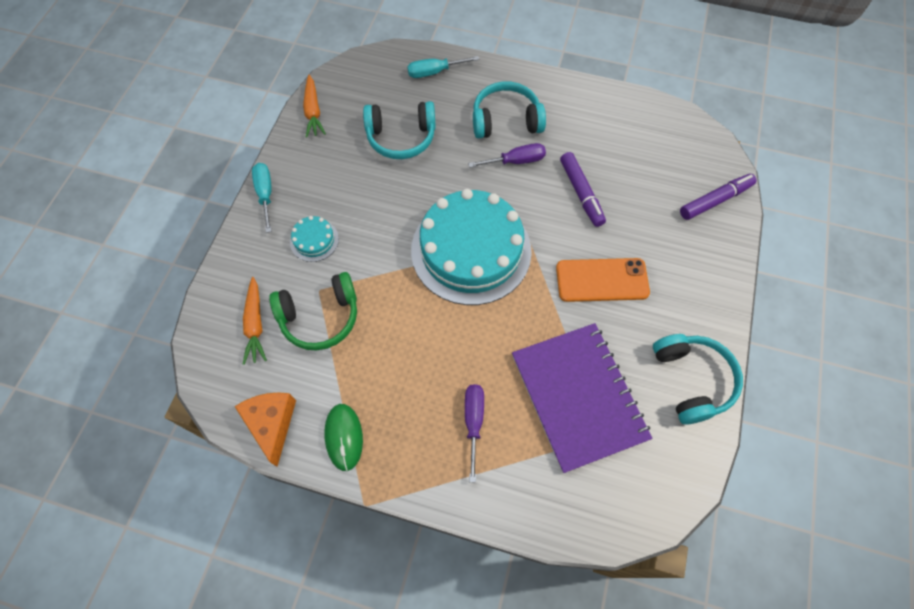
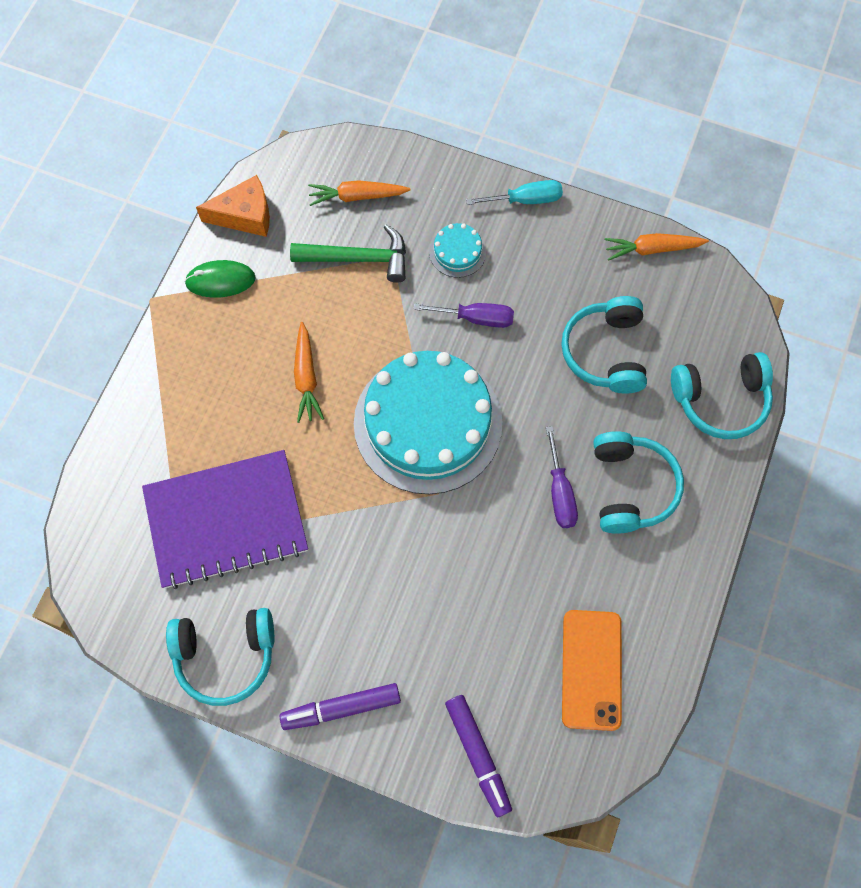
camera: 95 degrees right, 5 degrees up
green headphones [269,272,357,351] -> green hammer [290,224,406,283]
turquoise screwdriver [407,56,479,78] -> turquoise headphones [671,352,773,439]
purple screwdriver [465,384,484,482] -> purple screwdriver moved to [414,303,514,328]
orange phone [556,258,650,302] -> orange phone moved to [562,610,622,731]
purple marker [560,152,606,227] -> purple marker moved to [280,683,401,730]
none -> orange carrot [294,322,324,423]

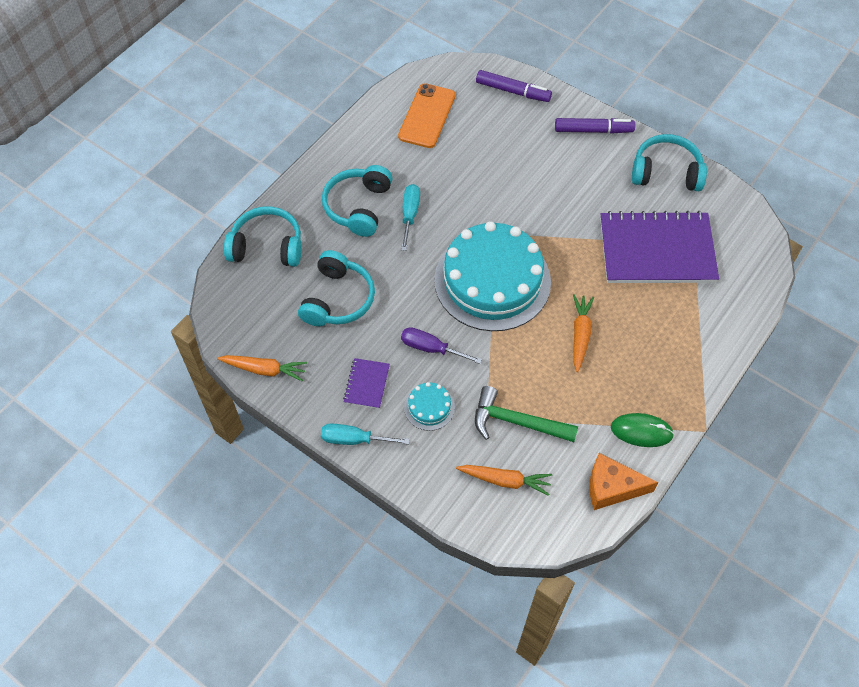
camera: 165 degrees left, 10 degrees down
purple marker [445,695,512,817] -> purple marker turned 120 degrees clockwise [476,70,552,102]
purple screwdriver [546,426,578,528] -> turquoise screwdriver [401,184,420,251]
none -> purple notebook [343,358,390,409]

